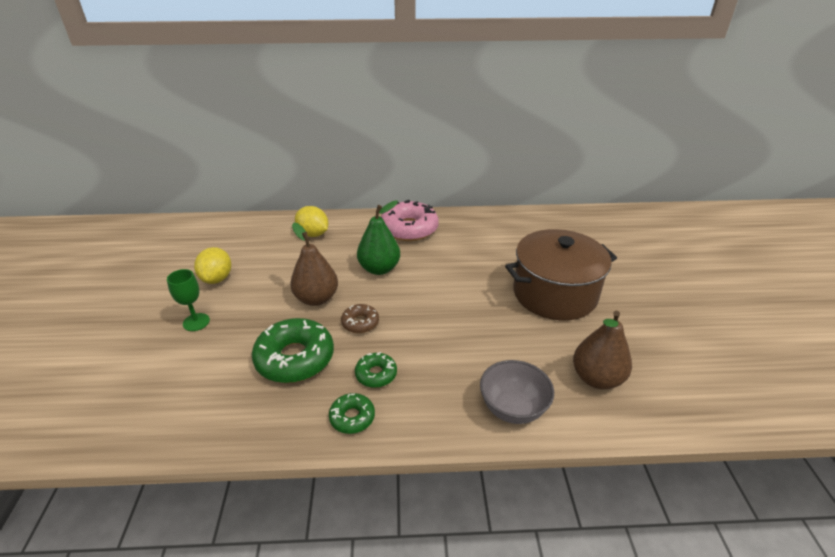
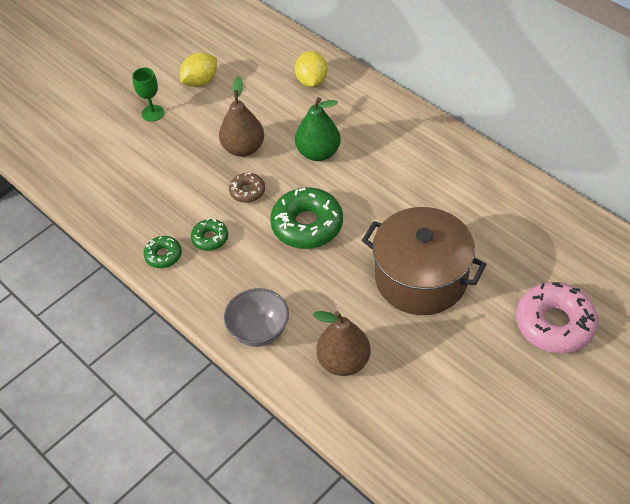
camera: 50 degrees right, 15 degrees up
green donut [252,318,334,383] -> green donut moved to [270,188,343,249]
pink donut [381,200,439,241] -> pink donut moved to [516,282,598,354]

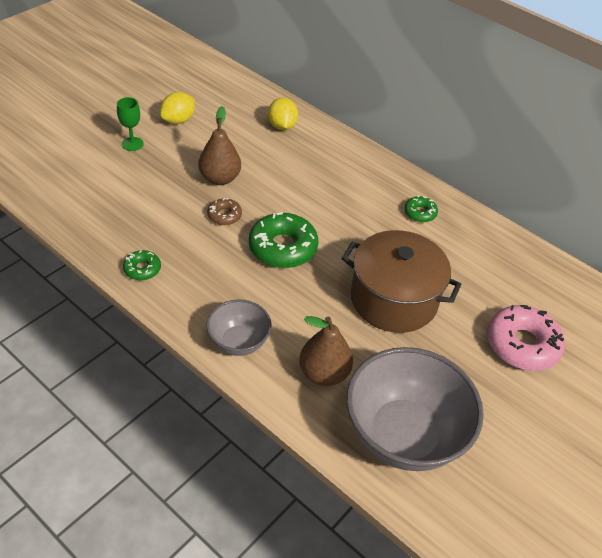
camera: 10 degrees left, 5 degrees down
green donut [191,218,228,251] -> green donut moved to [404,196,438,222]
green pear [295,97,341,161] -> none
none -> grey bowl [346,347,484,471]

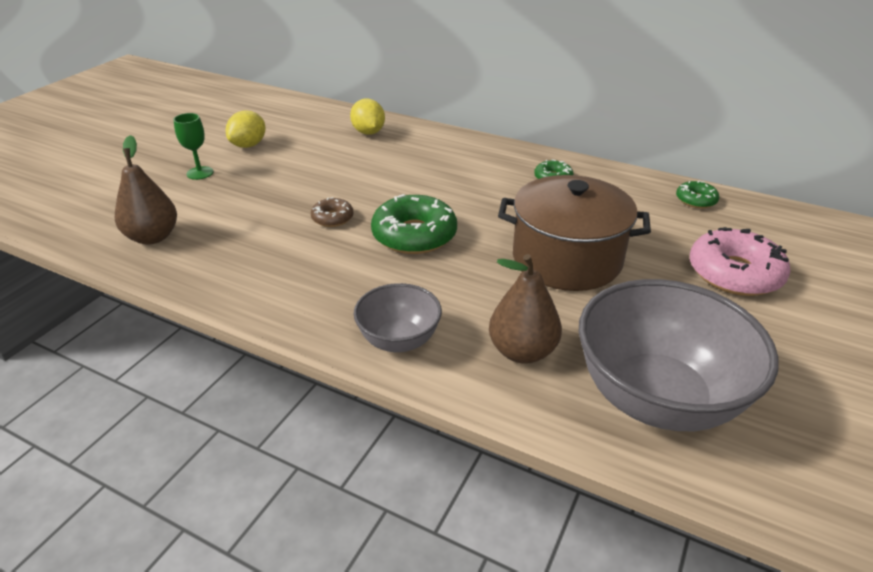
camera: 10 degrees left, 10 degrees down
green donut [123,250,161,280] -> green donut moved to [676,181,719,208]
brown pear [198,106,241,185] -> brown pear moved to [115,135,177,245]

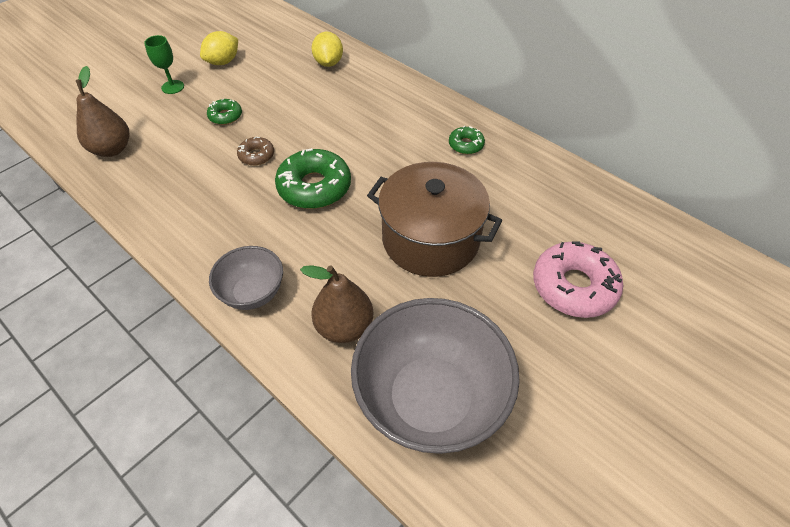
camera: 15 degrees right, 15 degrees up
green donut [676,181,719,208] -> green donut moved to [207,99,242,125]

